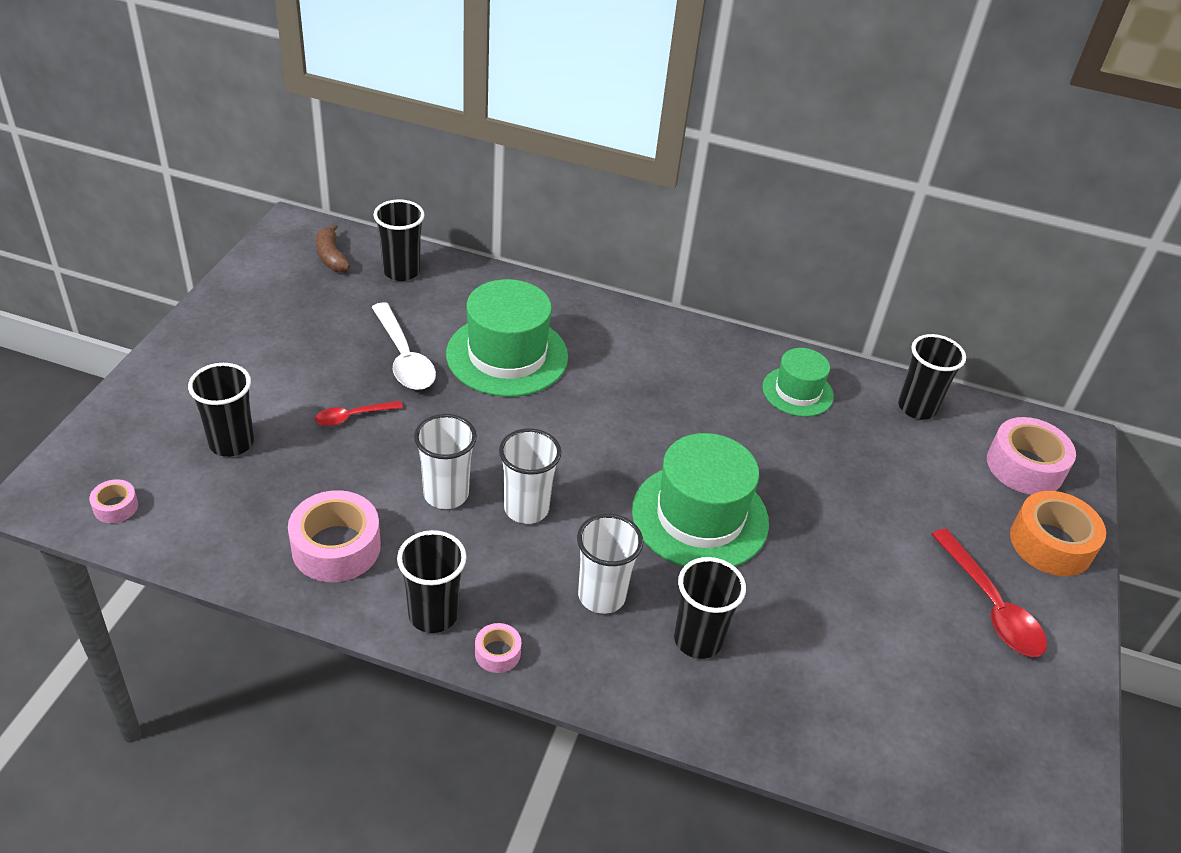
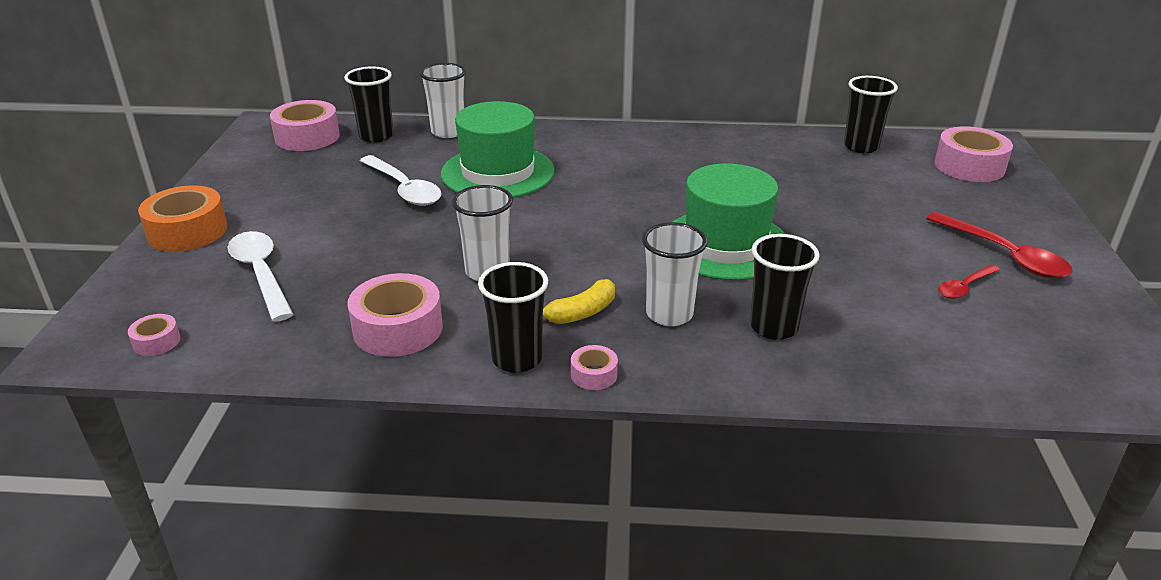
camera: 10 degrees left, 10 degrees down
black cup [188,363,254,457] -> white spoon [227,231,294,322]
red spoon [315,401,403,426] -> red spoon moved to [938,265,1000,299]
brown banana [316,224,350,272] -> pink tape [270,100,340,151]
white cup [499,428,561,524] -> white cup moved to [420,63,466,138]
green hat [762,348,834,417] -> none
orange tape [1010,491,1106,576] -> orange tape moved to [138,185,227,252]
none -> yellow banana [543,279,615,324]

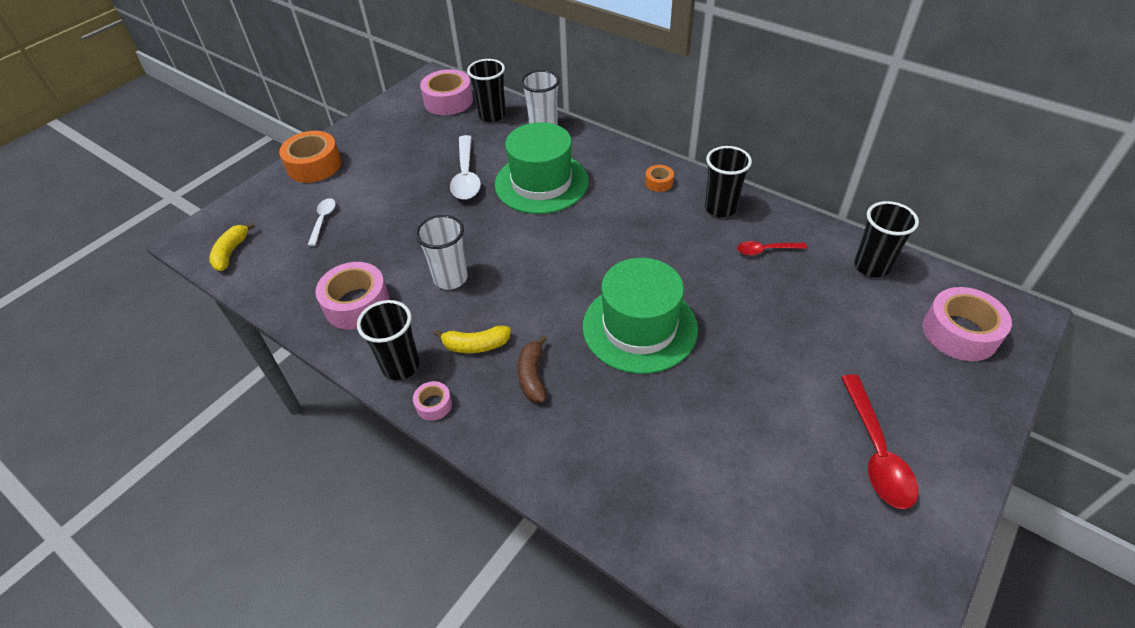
camera: 35 degrees right, 15 degrees up
pink tape [128,314,181,356] -> yellow banana [209,222,255,271]
white spoon [227,231,294,322] -> white spoon [308,198,336,246], size x0.57
white cup [642,222,708,326] -> brown banana [518,336,547,403]
black cup [750,234,820,340] -> black cup moved to [705,146,752,217]
red spoon [938,265,1000,299] -> red spoon moved to [737,241,807,256]
none -> orange tape [645,165,674,192]

